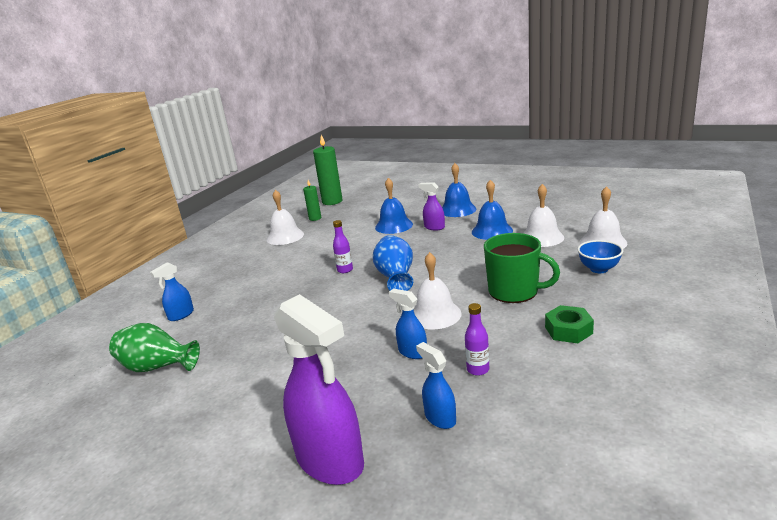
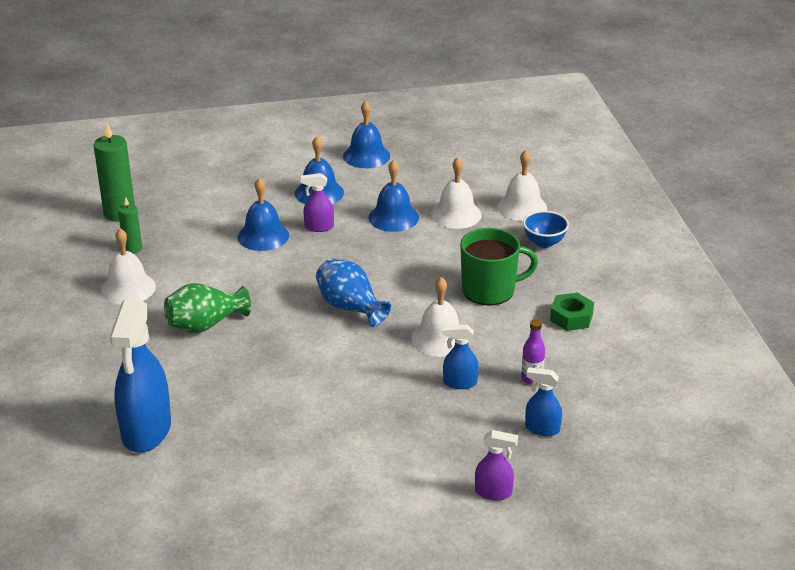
camera: 40 degrees left, 10 degrees up
green vase [109,323,200,372] -> green vase moved to [164,283,251,333]
blue spray bottle [150,262,194,321] -> blue spray bottle [110,300,171,453], size x2.08
purple spray bottle [274,294,364,485] -> purple spray bottle [475,430,518,500], size x0.48
purple bottle [333,220,353,273] -> none
none -> blue bell [343,101,390,168]

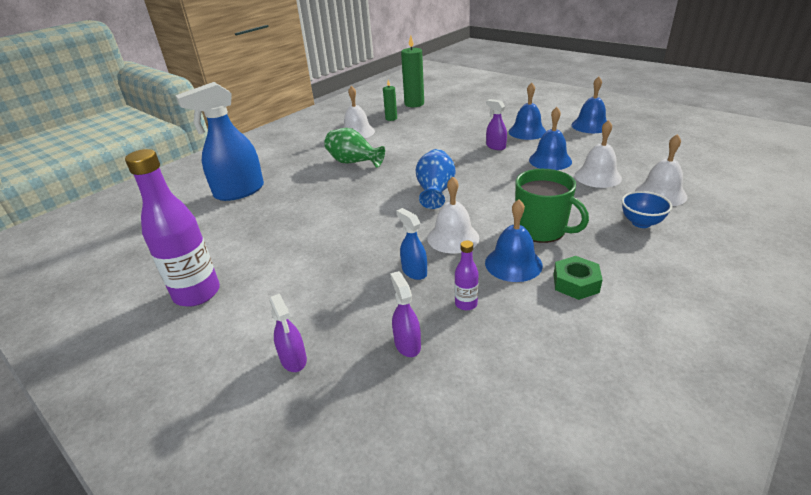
camera: 55 degrees right, 0 degrees up
blue bell [238,178,289,251] -> blue bell moved to [485,199,543,282]
blue spray bottle [525,367,562,436] -> purple spray bottle [390,271,421,357]
none -> purple bottle [125,149,220,307]

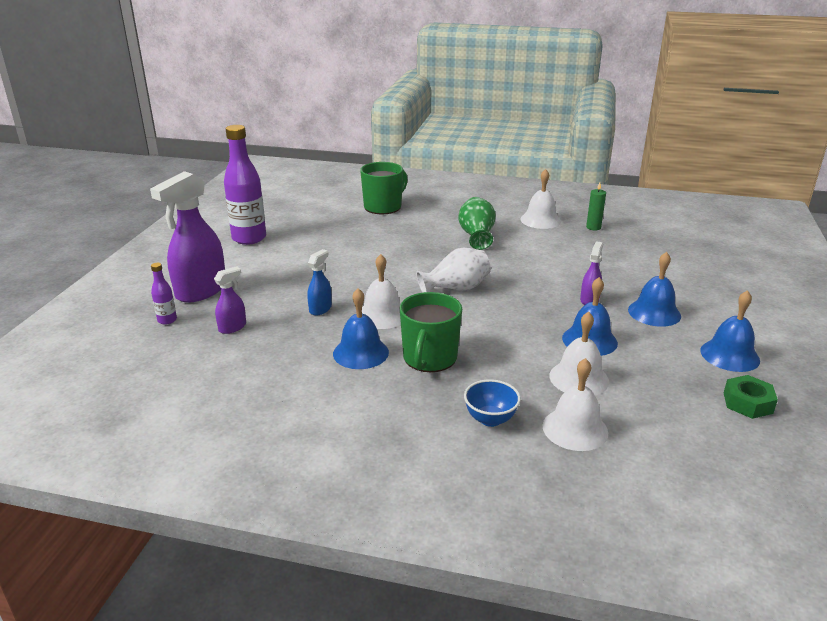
camera: 60 degrees right, 5 degrees down
blue spray bottle [176,82,264,201] -> green mug [360,162,408,214]
purple spray bottle [269,294,307,372] -> purple spray bottle [150,171,225,303], size x2.08
green candle [401,35,424,107] -> none
blue vase [416,149,455,209] -> white vase [416,248,491,293]
purple bottle [455,241,479,310] -> purple bottle moved to [151,263,177,324]
green nut [554,256,603,300] -> green nut moved to [724,375,778,419]

